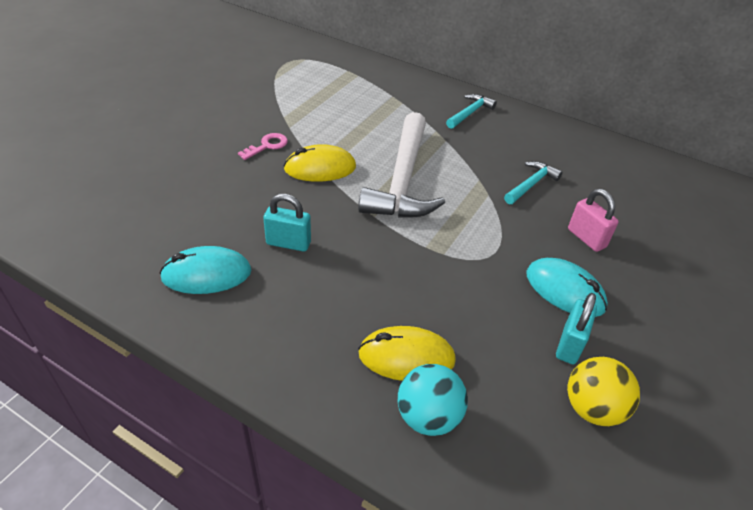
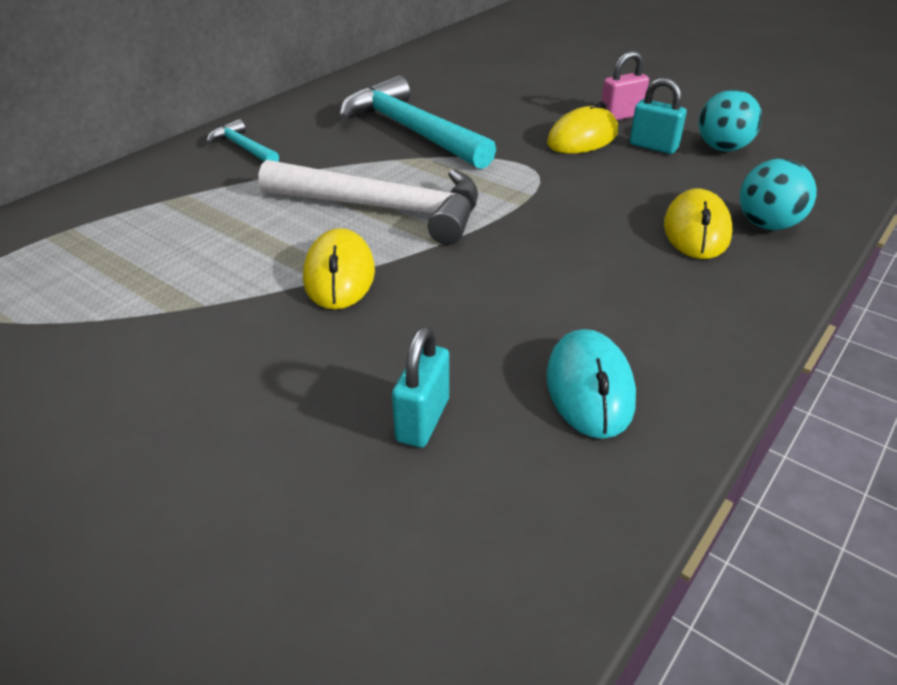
camera: 80 degrees left, 5 degrees down
pink key [238,133,288,160] -> none
turquoise padlock [263,194,311,252] -> turquoise padlock moved to [392,326,449,448]
turquoise hammer [504,161,563,204] -> turquoise hammer [339,75,496,169], size x2.09
turquoise mouse [526,258,608,317] -> yellow mouse [547,102,618,154]
yellow ball [567,357,640,426] -> turquoise ball [699,90,762,151]
pink padlock [568,189,619,252] -> pink padlock moved to [601,51,649,120]

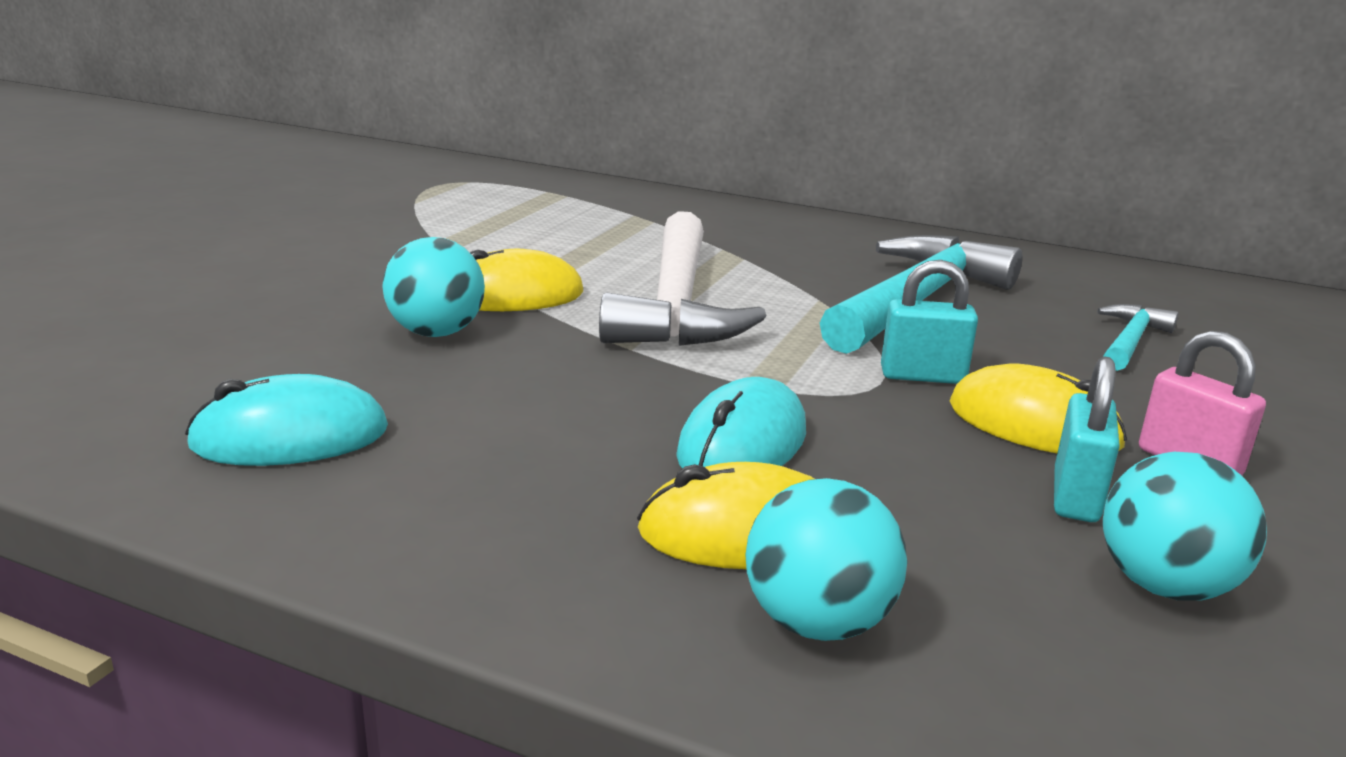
camera: 75 degrees right, 15 degrees down
turquoise hammer [206,119,279,162] -> turquoise hammer moved to [1097,304,1179,371]
turquoise padlock [392,326,449,448] -> turquoise padlock moved to [881,260,978,384]
none -> turquoise ball [382,237,485,337]
none -> turquoise mouse [676,377,806,469]

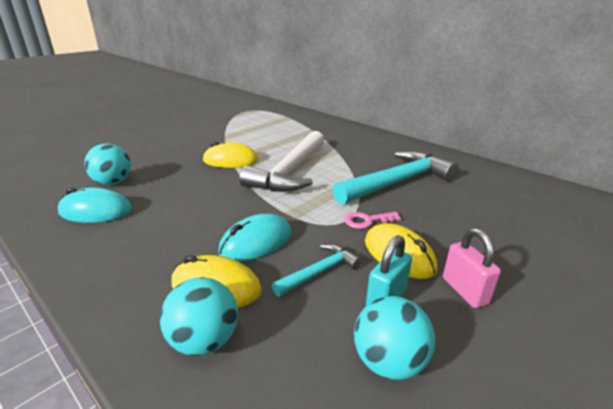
camera: 20 degrees right, 5 degrees up
turquoise ball [382,237,485,337] -> turquoise ball moved to [84,144,131,185]
turquoise padlock [881,260,978,384] -> pink key [344,212,401,229]
turquoise hammer [1097,304,1179,371] -> turquoise hammer moved to [272,244,362,297]

